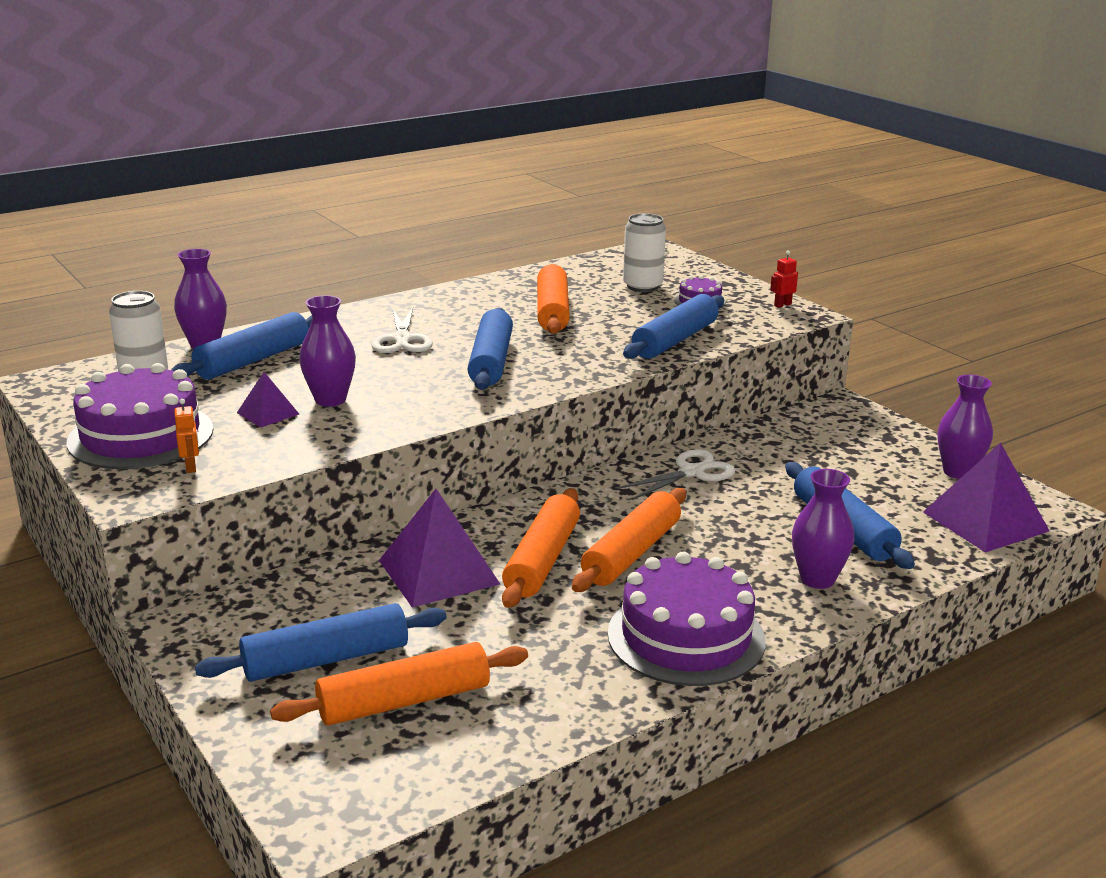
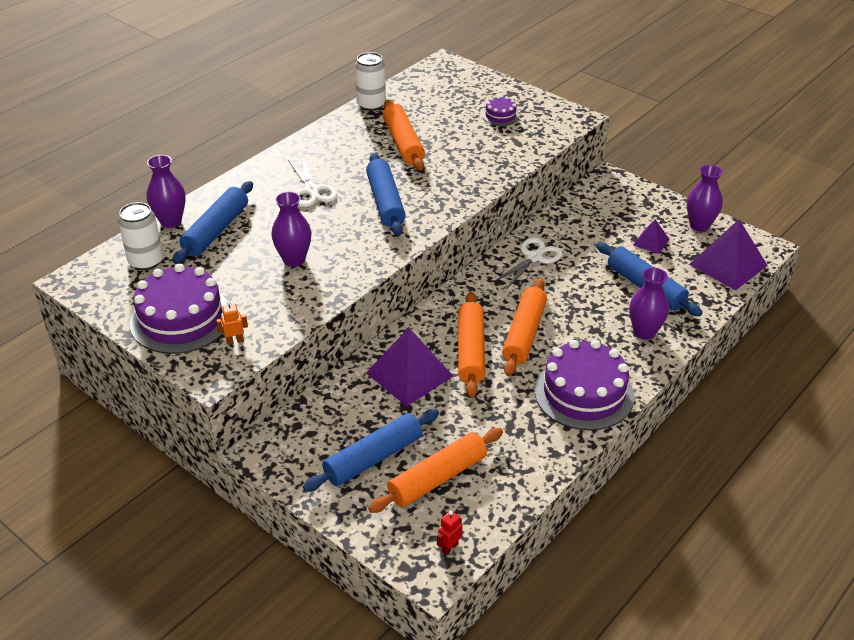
camera: 15 degrees left, 15 degrees up
orange robot [174,399,199,473] -> orange robot turned 75 degrees counterclockwise [216,301,248,345]
purple pyramid [237,372,299,427] -> purple pyramid moved to [633,219,670,254]
white can [623,213,666,292] -> white can moved to [355,52,386,111]
blue rolling pin [623,294,724,359] -> none
red robot [770,251,798,308] -> red robot moved to [437,511,462,555]

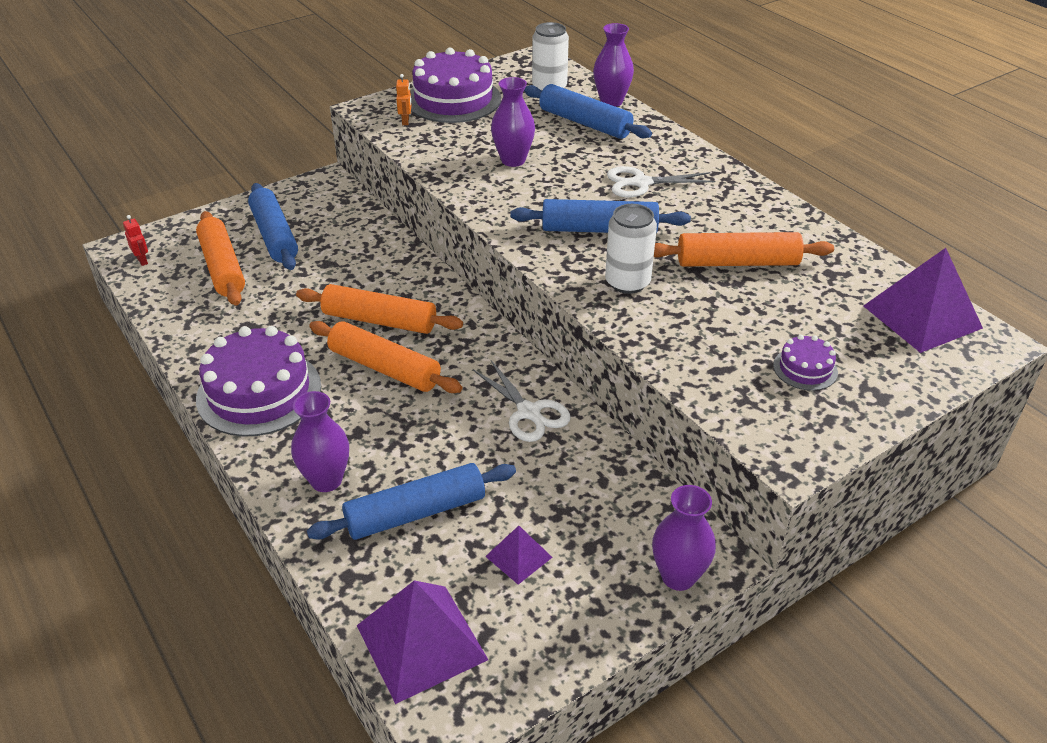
camera: 105 degrees right, 0 degrees up
white can [355,52,386,111] -> white can moved to [605,204,657,294]
purple pyramid [366,328,453,406] -> purple pyramid moved to [864,248,983,353]
purple vase [687,165,723,232] -> purple vase moved to [652,485,716,591]

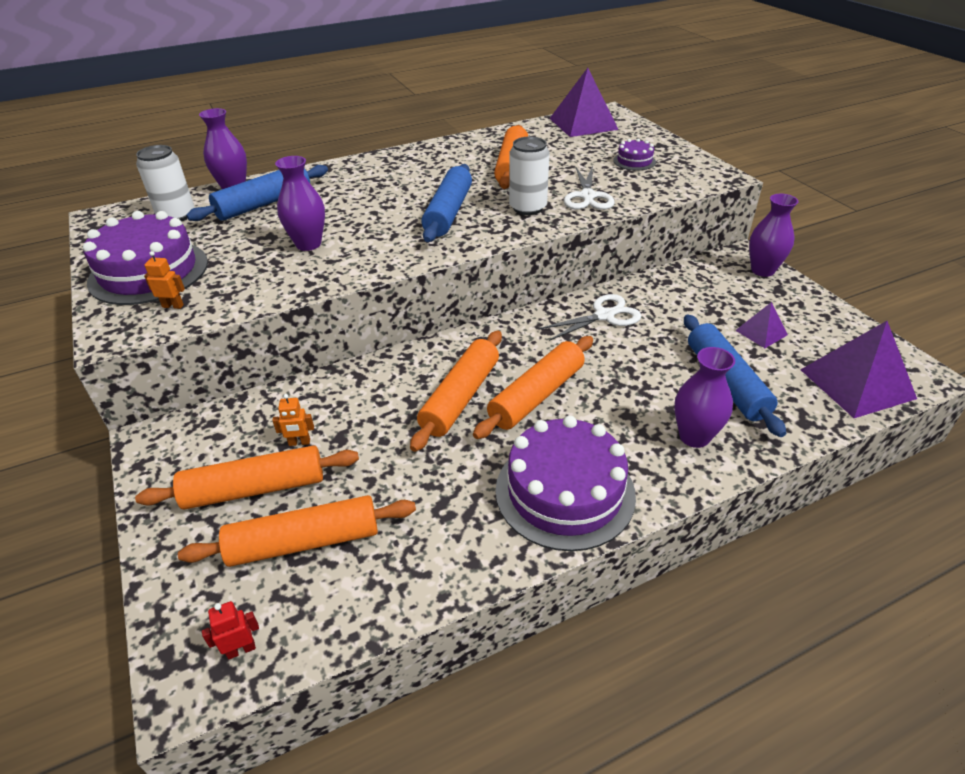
camera: 80 degrees left, 0 degrees up
blue rolling pin [248,183,298,270] -> orange rolling pin [135,445,359,509]
white scissors [607,166,715,198] -> white scissors moved to [564,166,615,210]
none -> orange robot [272,394,314,446]

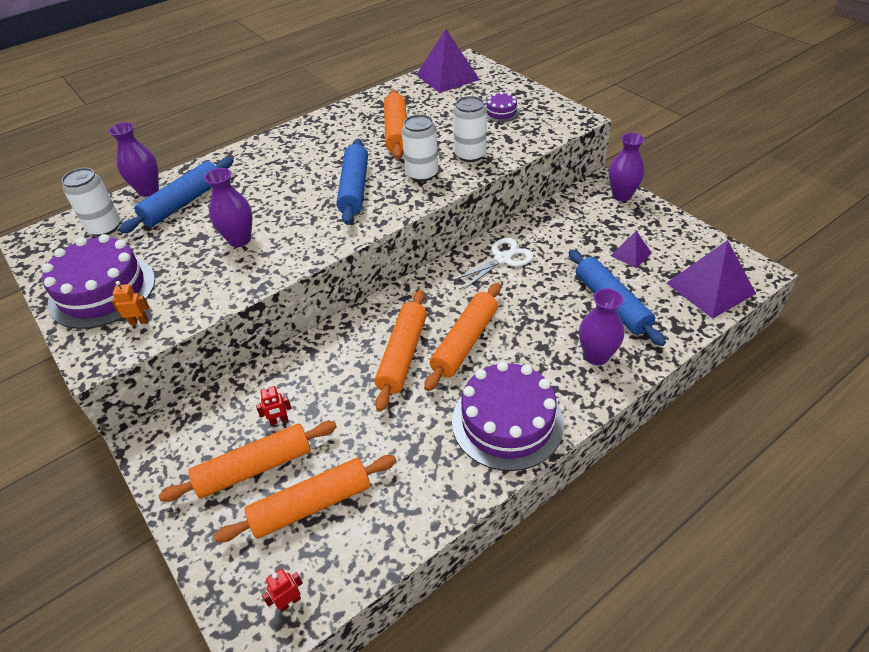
camera: 10 degrees left, 5 degrees up
orange robot [272,394,314,446] -> red robot [256,385,291,425]
white scissors [564,166,615,210] -> white can [453,96,487,162]

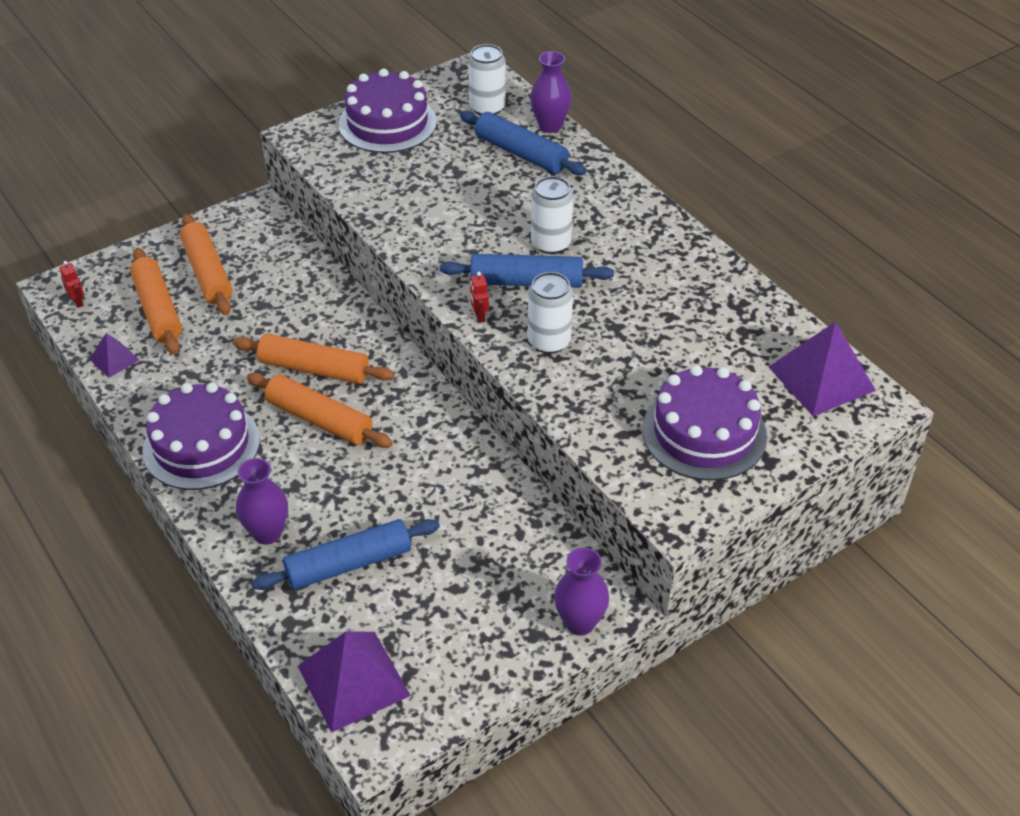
camera: 90 degrees right, 0 degrees up
orange robot [111,281,149,325] -> none
purple vase [204,168,252,247] -> none
red robot [256,385,291,425] -> red robot moved to [470,272,489,323]
orange rolling pin [384,90,407,159] -> none
white scissors [452,238,533,290] -> none
white can [453,96,487,162] -> white can moved to [531,176,573,254]
purple cake [486,92,520,122] -> purple cake [642,365,767,481], size x2.15
purple pyramid [610,231,652,268] -> purple pyramid moved to [89,333,139,378]

